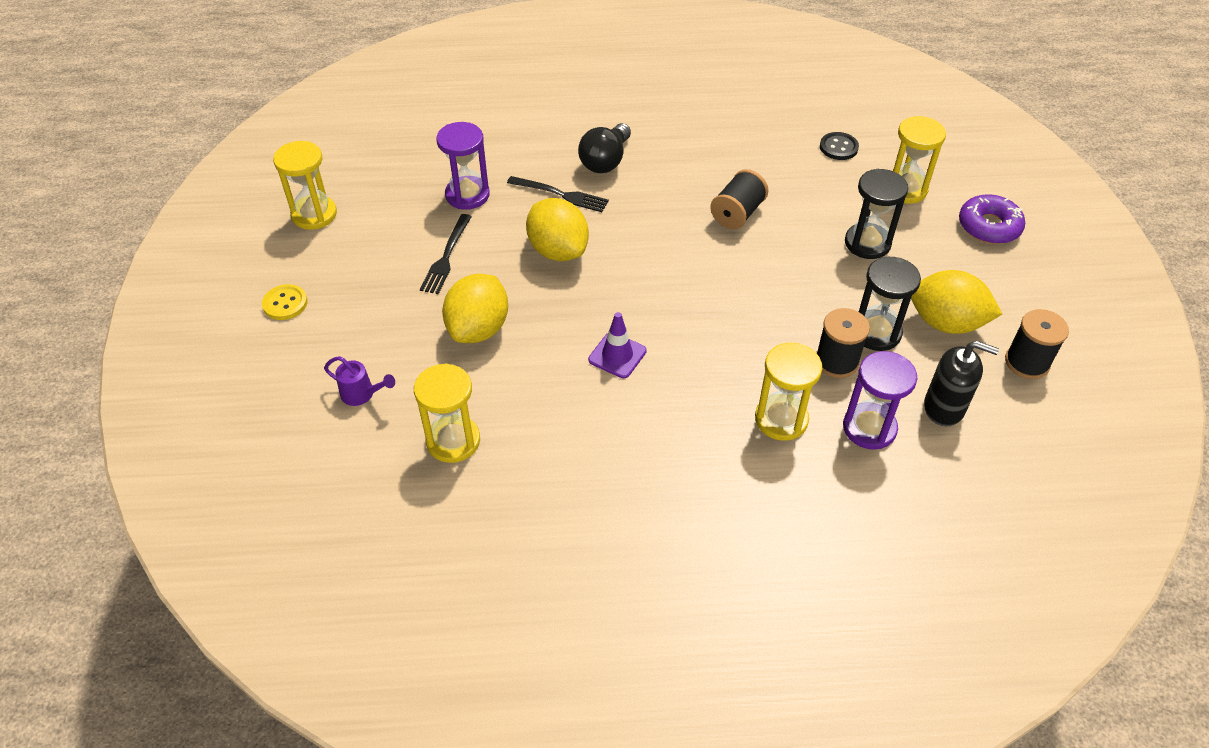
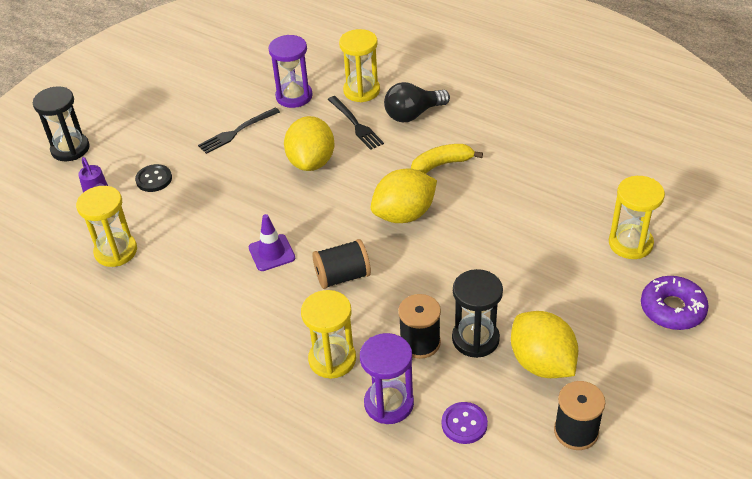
camera: 40 degrees right, 5 degrees down
yellow button [262,284,307,320] -> none
yellow hourglass [273,141,337,230] -> yellow hourglass moved to [339,29,380,102]
yellow lemon [442,274,508,343] -> yellow lemon moved to [371,168,437,223]
black spool [710,169,769,229] -> black spool moved to [312,239,371,289]
black button [820,132,859,160] -> black button moved to [135,164,172,192]
black hourglass [845,169,908,259] -> black hourglass moved to [33,86,90,161]
black soap dispenser [924,341,999,426] -> purple button [442,402,488,444]
none -> yellow banana [411,144,483,174]

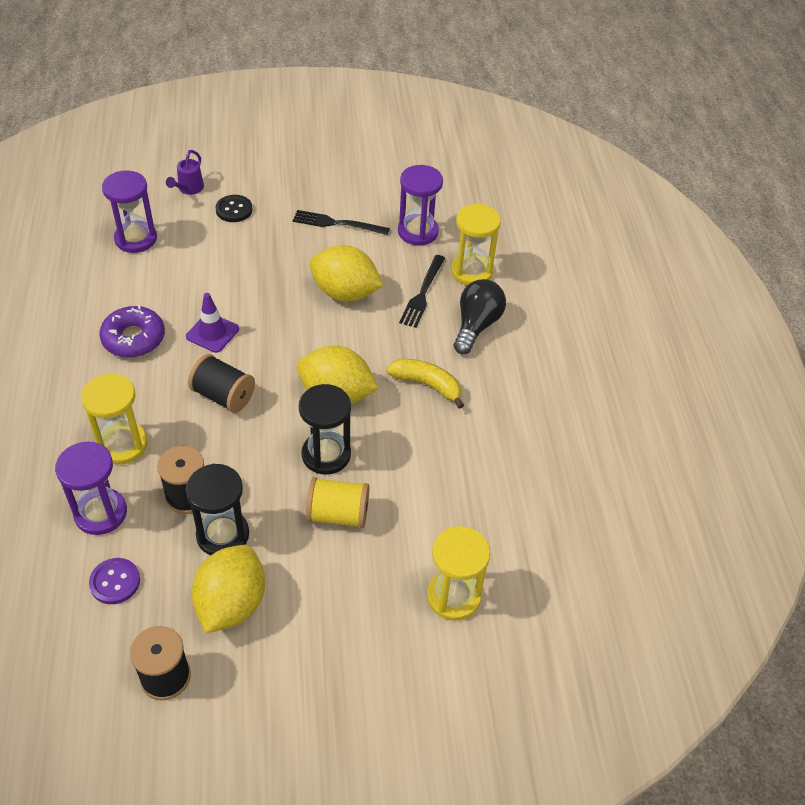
camera: 45 degrees right, 5 degrees up
black hourglass [33,86,90,161] -> black hourglass moved to [299,384,351,475]
yellow hourglass [76,186,137,267] -> purple hourglass [102,170,157,253]
yellow lemon [284,116,334,171] -> yellow lemon turned 60 degrees clockwise [309,245,383,301]
black light bulb [384,82,450,122] -> black light bulb turned 90 degrees clockwise [454,279,506,354]
purple donut [641,276,709,330] -> purple donut moved to [99,305,165,358]
none -> yellow spool [306,477,369,528]

